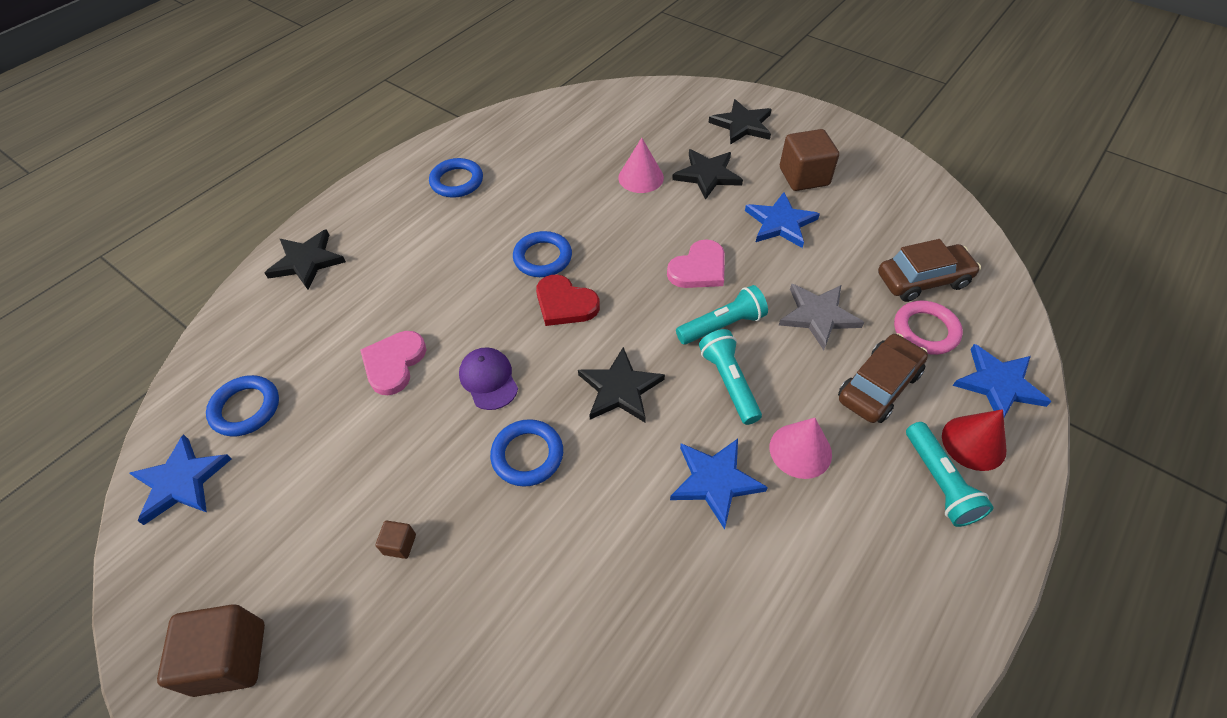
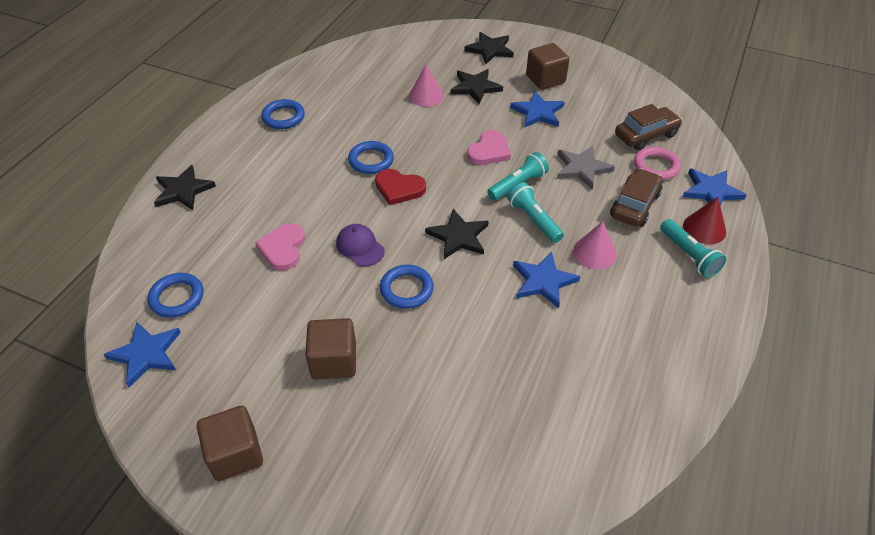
camera: 15 degrees left, 5 degrees down
brown cube [376,521,416,559] -> brown cube [305,318,356,379], size x2.17

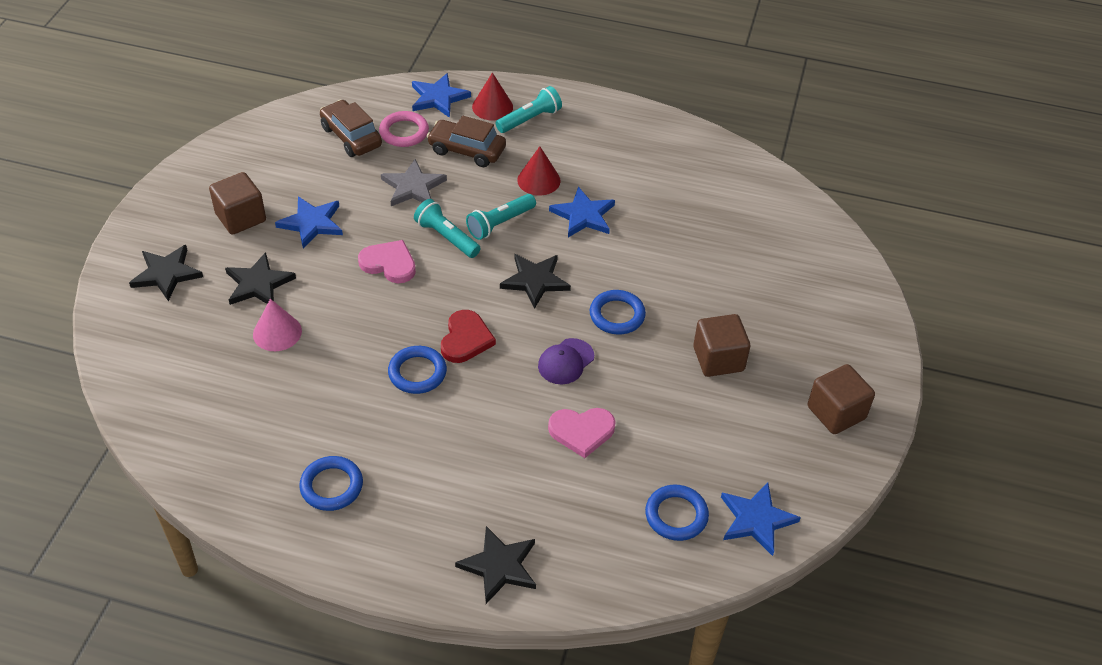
camera: 100 degrees left, 0 degrees up
pink cone [573,221,617,270] -> red cone [517,146,560,195]

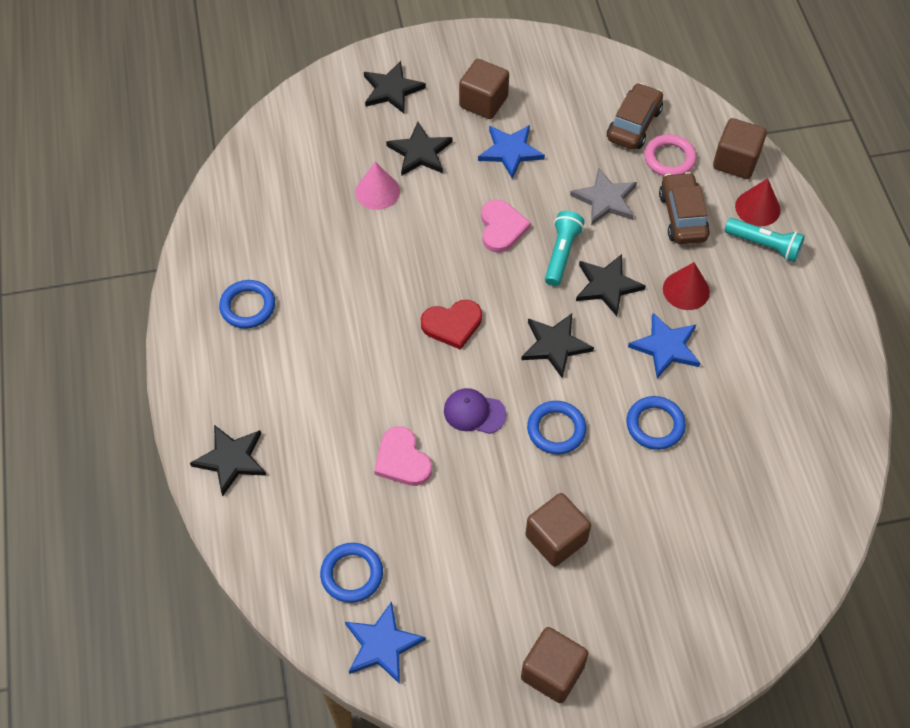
camera: 65 degrees right, 10 degrees up
blue ring [388,346,447,394] -> blue ring moved to [627,396,686,450]
blue star [412,73,471,118] -> brown cube [713,118,767,179]
turquoise flashlight [466,194,536,240] -> black star [576,254,646,316]

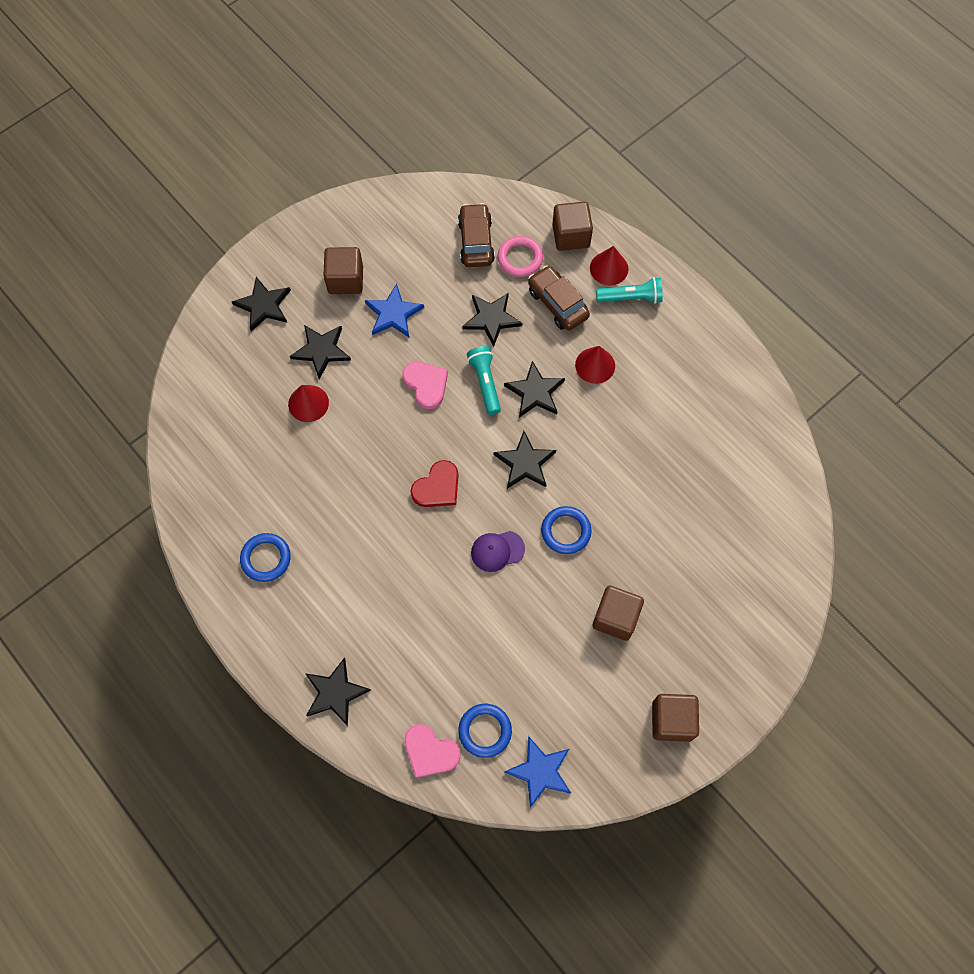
camera: 30 degrees left, 10 degrees up
pink cone [355,162,400,210] -> red cone [288,385,329,422]
pink heart [374,426,432,486] -> pink heart moved to [404,724,461,778]
grey star [570,167,637,225] -> black star [462,293,522,347]
blue ring [627,396,686,450] -> none
blue star [628,313,700,378] -> none

